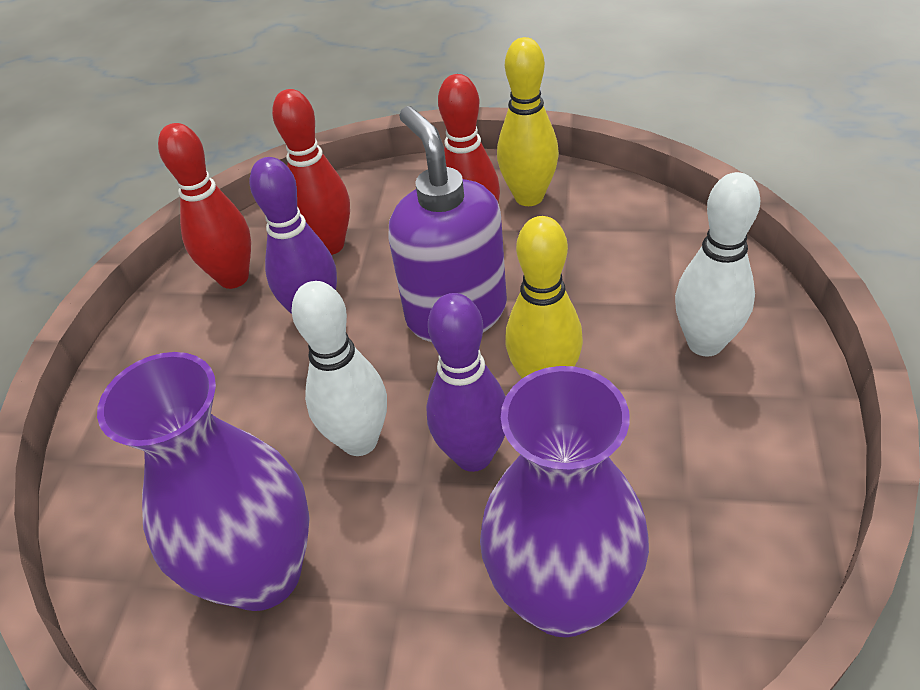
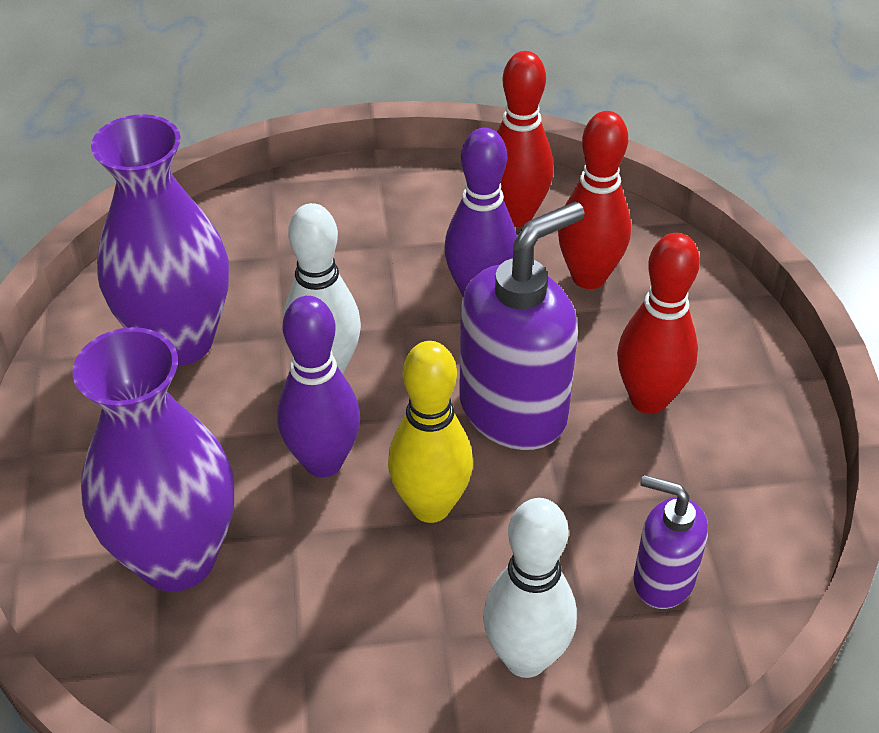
camera: 70 degrees right, 0 degrees up
yellow bowling pin [497,37,559,206] -> none
none -> purple soap dispenser [633,475,708,609]

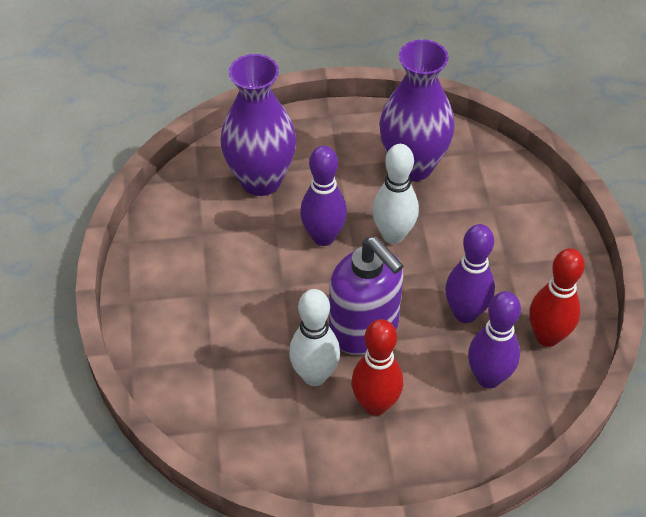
camera: 90 degrees right, 5 degrees up
yellow bowling pin [388,341,473,523] -> none
white bowling pin [483,498,577,678] -> white bowling pin moved to [289,289,340,386]
red bowling pin [558,111,631,289] -> purple bowling pin [468,291,521,389]
purple soap dispenser [633,475,708,609] -> none

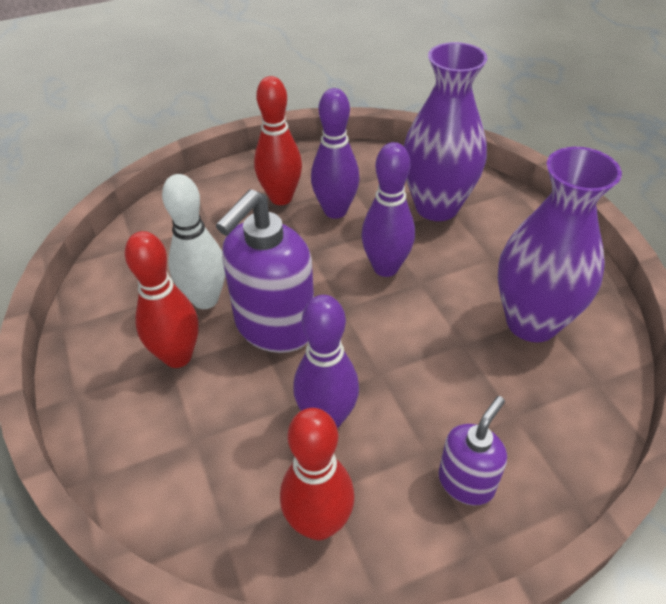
camera: 75 degrees right, 5 degrees down
white bowling pin [372,144,419,244] -> none
purple bowling pin [468,291,521,389] -> purple bowling pin moved to [311,88,360,219]
none -> red bowling pin [254,76,302,205]
none -> purple soap dispenser [438,396,507,506]

